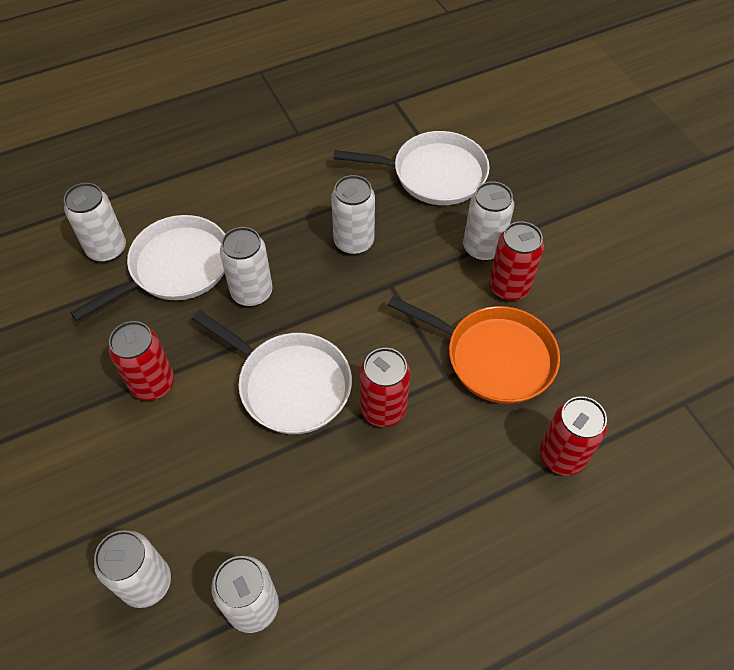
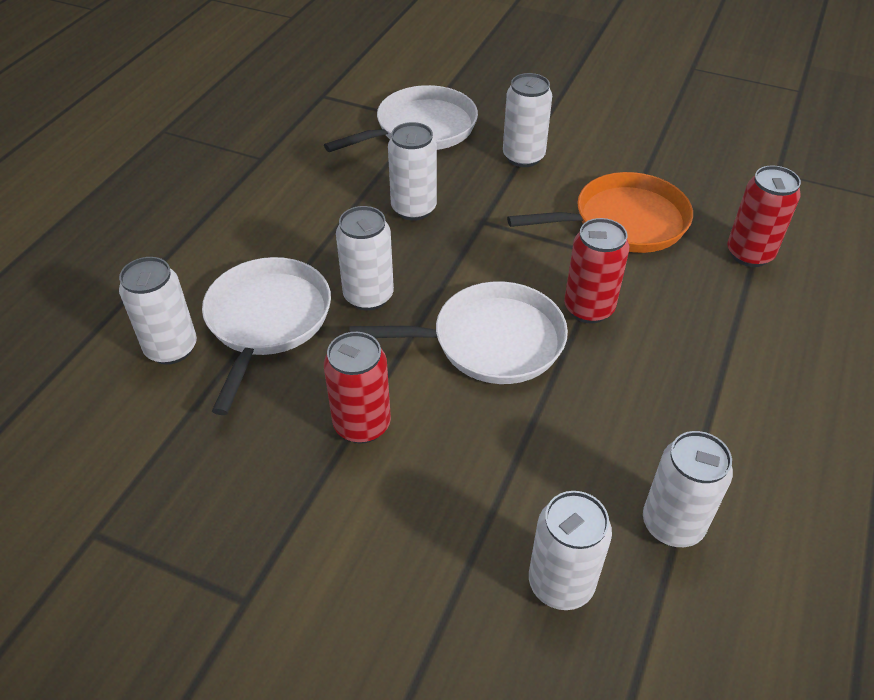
camera: 40 degrees left, 10 degrees down
red can [489,221,544,301] -> none

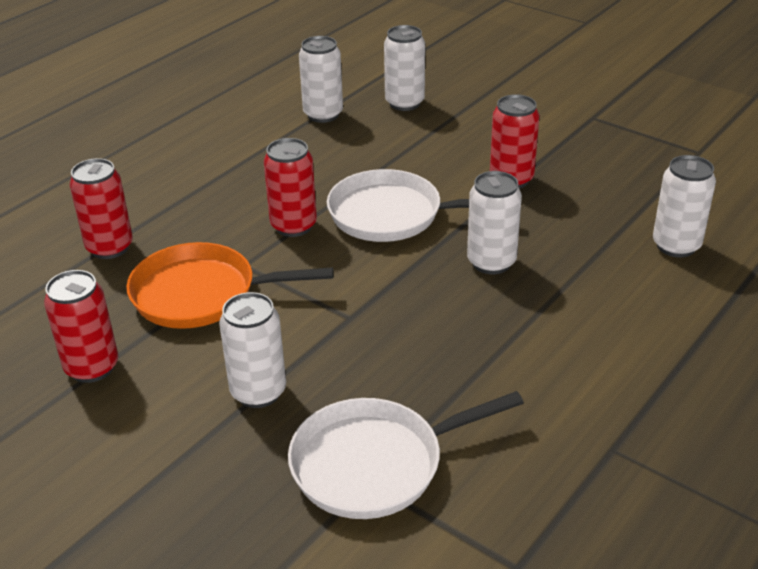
camera: 165 degrees left, 10 degrees down
white pan [202,257,331,415] -> none
white can [388,122,437,221] -> none
none -> red can [44,270,118,383]

